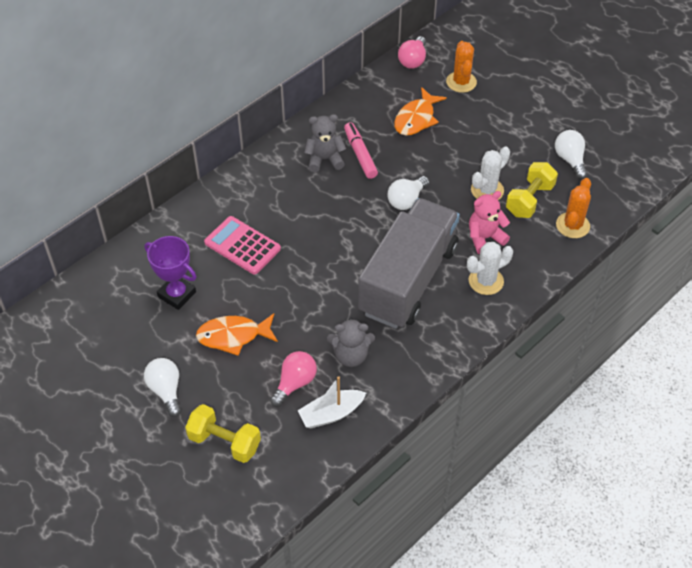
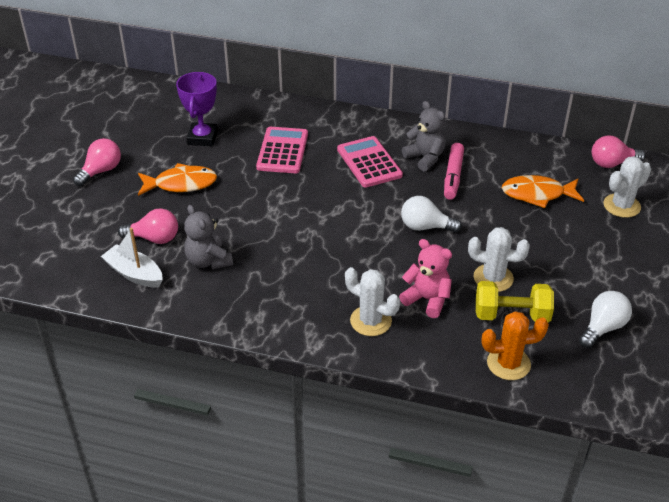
camera: 60 degrees right, 10 degrees down
white light bulb [144,358,181,417] -> pink light bulb [73,138,121,186]
yellow dumbbell [185,404,261,463] -> none
orange fish [196,313,278,356] -> orange fish turned 120 degrees clockwise [138,163,217,196]
pink marker [344,122,378,179] -> pink marker turned 150 degrees clockwise [444,143,464,200]
grey truck [358,198,460,329] -> none
orange cactus [446,41,477,93] -> white cactus [603,156,651,218]
none -> pink calculator [337,136,403,188]

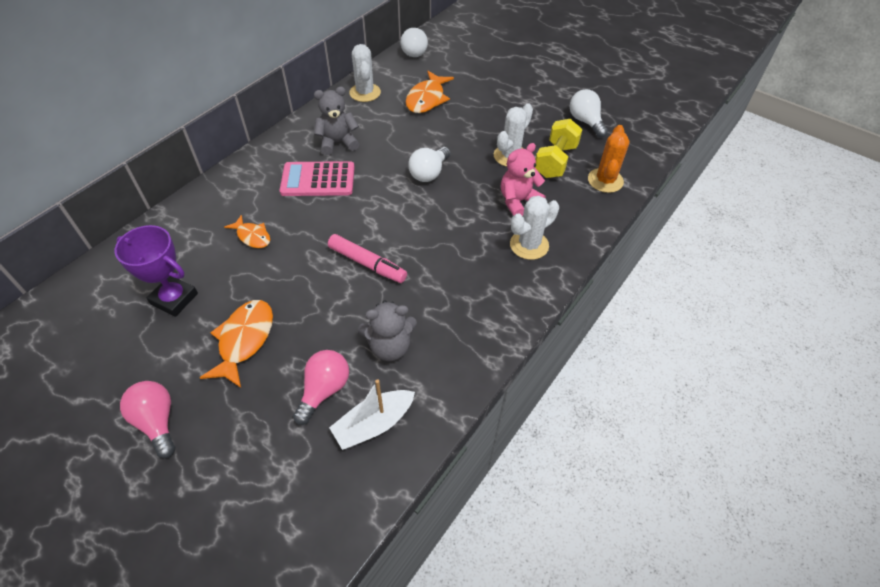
camera: 70 degrees left, 10 degrees up
pink calculator [256,127,308,173] -> orange fish [224,215,270,248]
pink marker [444,143,464,200] -> pink marker moved to [328,234,407,283]
pink light bulb [592,135,645,168] -> white light bulb [400,28,428,57]
white cactus [603,156,651,218] -> white cactus moved to [349,44,381,102]

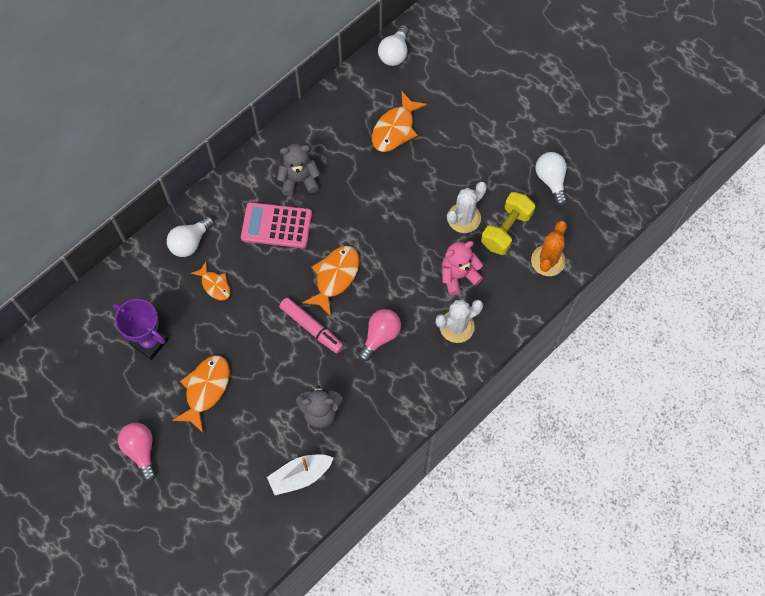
camera: 10 degrees right, 15 degrees up
pink light bulb [293,350,349,425] -> pink light bulb moved to [358,309,401,361]
white cactus [349,44,381,102] -> none
white light bulb [408,147,450,182] -> white light bulb moved to [167,216,214,257]
none -> orange fish [302,246,359,316]

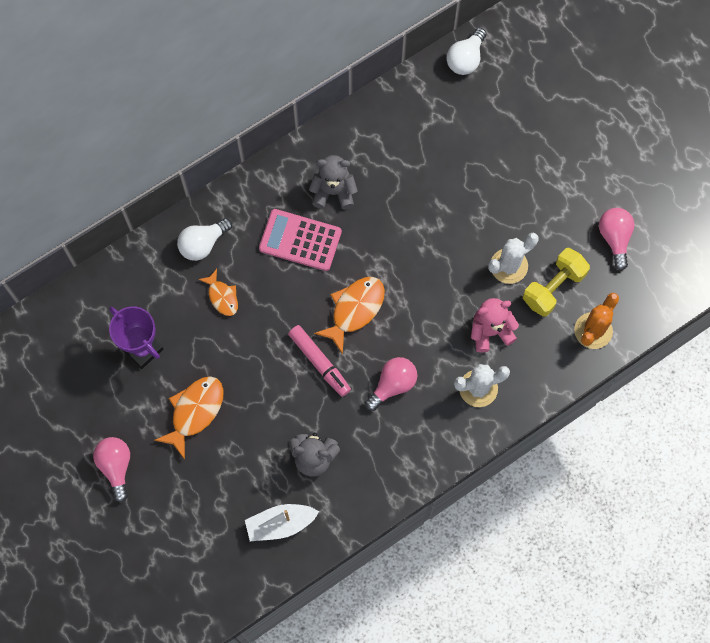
camera: 10 degrees right, 5 degrees up
orange fish [372,90,428,152] -> none
white light bulb [535,152,567,206] -> pink light bulb [599,208,635,271]

